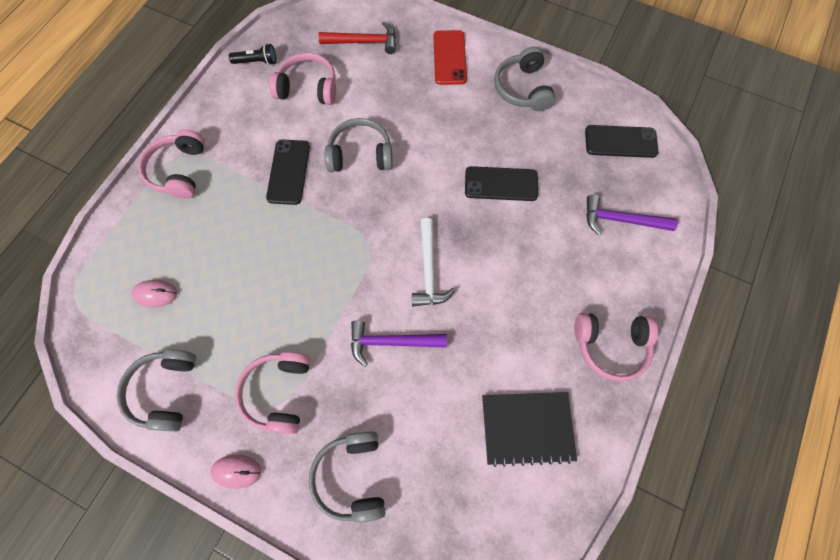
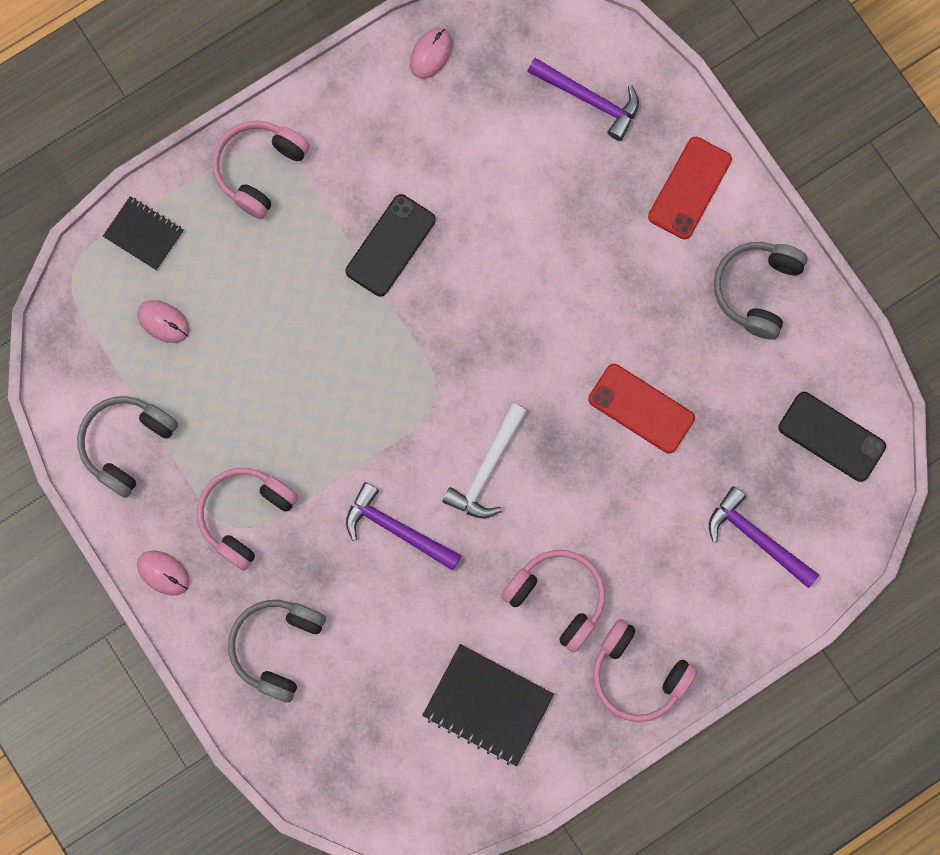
camera: 30 degrees right, 10 degrees up
black flashlight [229,44,276,65] -> pink mouse [410,28,452,79]
pink headphones [269,53,336,105] -> pink headphones moved to [501,550,605,653]
red hammer [318,22,396,54] -> purple hammer [527,58,639,141]
grey headphones [324,118,393,172] -> none
black phone [465,166,538,201] -> red phone [588,364,695,454]
none -> black notebook [103,196,184,270]

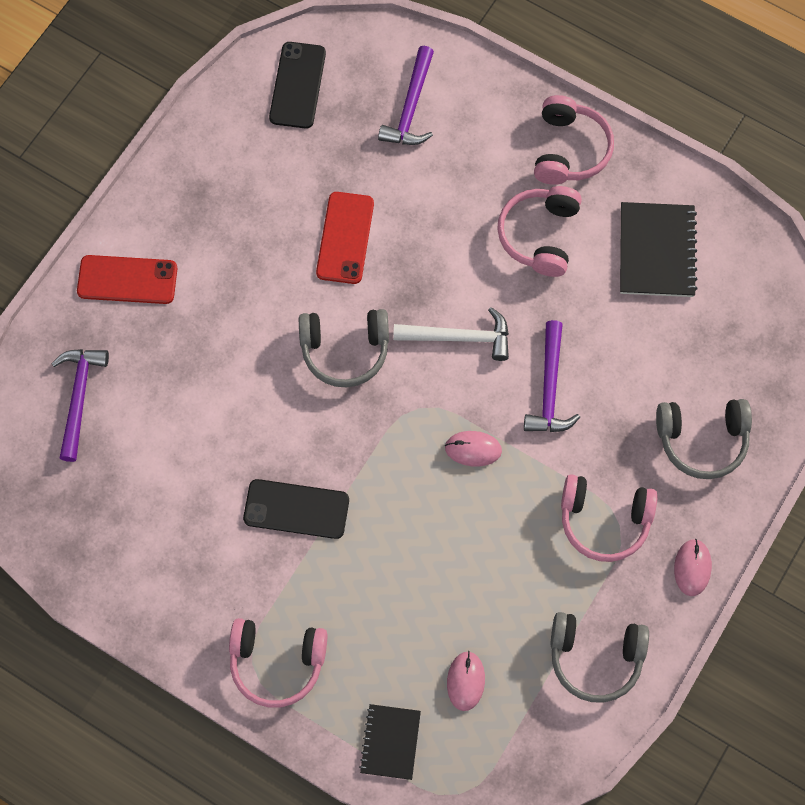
camera: 115 degrees left, 10 degrees down
pink mouse [410,28,452,79] -> pink mouse moved to [445,431,502,466]
grey headphones [714,242,808,340] -> grey headphones moved to [299,309,389,387]

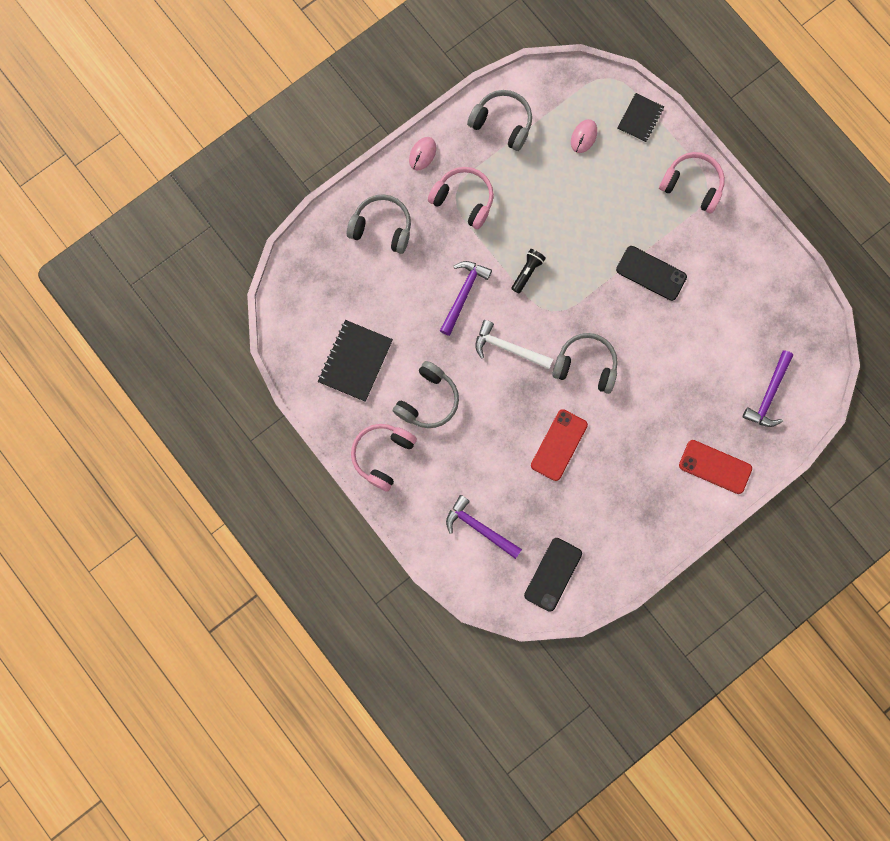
camera: 160 degrees left, 10 degrees up
purple hammer [378,46,434,145] -> purple hammer turned 90 degrees counterclockwise [446,495,522,559]
pink mouse [445,431,502,466] -> black flashlight [511,249,546,293]
pink headphones [497,186,582,277] -> grey headphones [393,361,459,428]

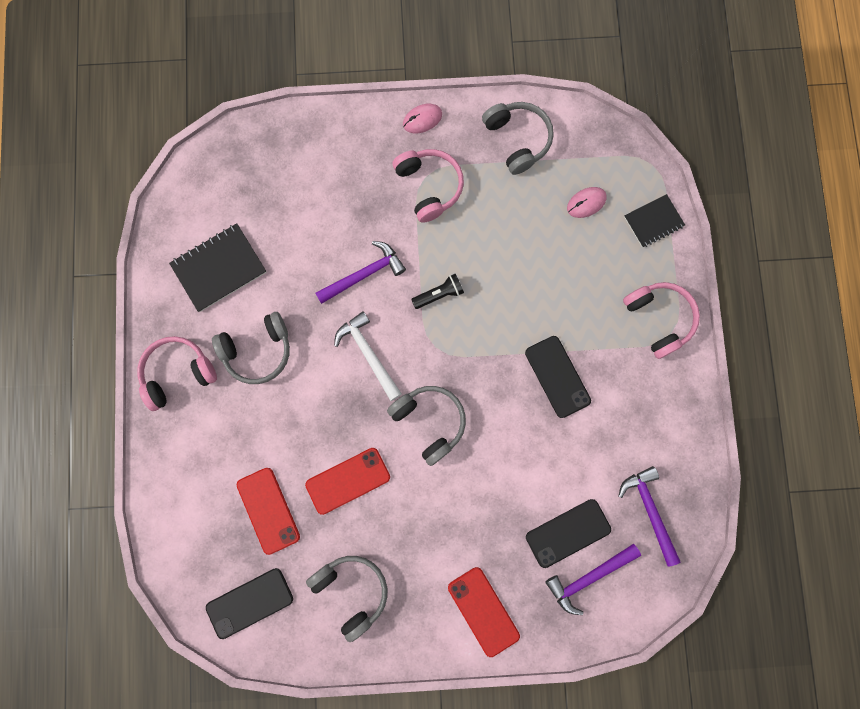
camera: 35 degrees right, 0 degrees up
grey headphones [347,194,411,254] -> grey headphones moved to [306,556,387,642]
purple hammer [446,495,522,559] -> purple hammer moved to [618,466,681,566]
none -> red phone [237,468,300,555]
none -> black phone [526,499,611,568]

